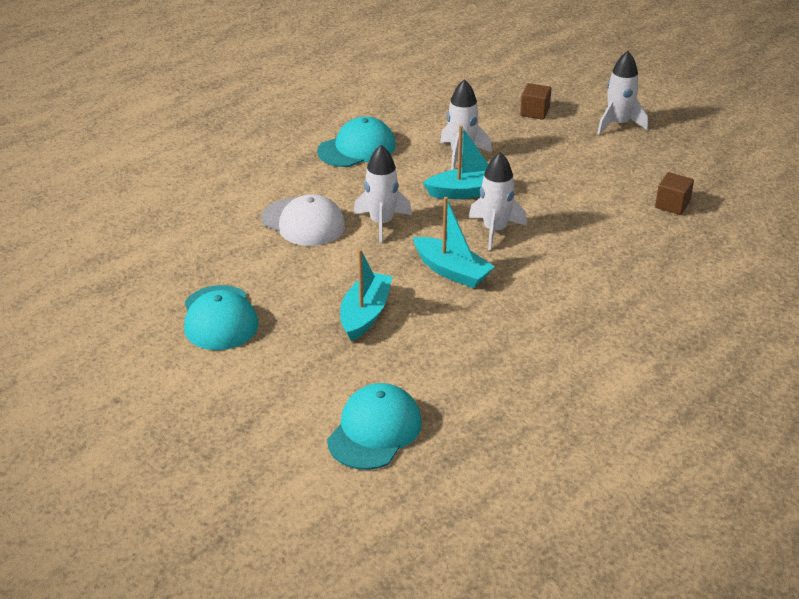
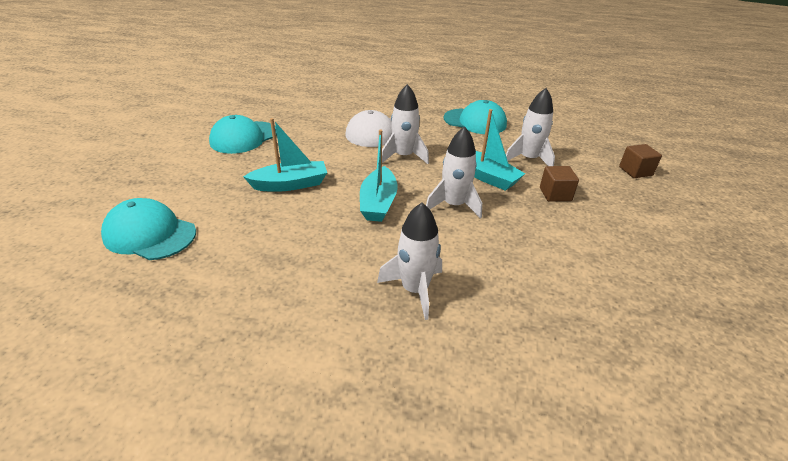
camera: 55 degrees right, 0 degrees up
turquoise cap [327,383,422,470] -> turquoise cap turned 150 degrees counterclockwise [101,198,196,260]
white rocket [597,51,648,135] -> white rocket moved to [377,202,442,320]
brown cube [655,172,694,215] -> brown cube moved to [540,166,579,202]

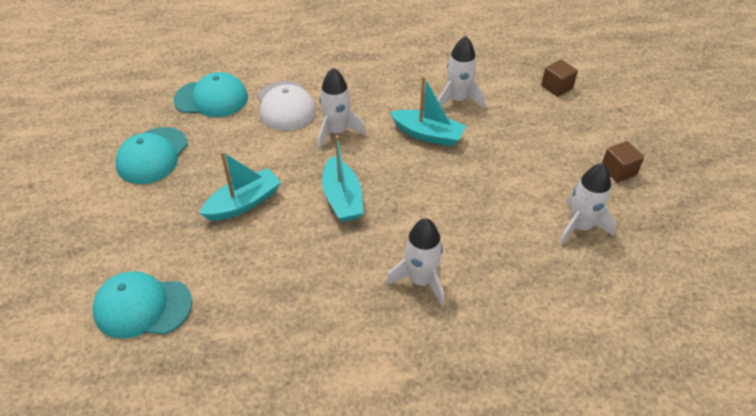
camera: 20 degrees left, 10 degrees up
white rocket [426,126,482,219] -> white rocket moved to [558,163,616,245]
turquoise cap [443,100,507,134] -> turquoise cap moved to [173,72,248,117]
brown cube [540,166,579,202] -> brown cube moved to [602,141,644,183]

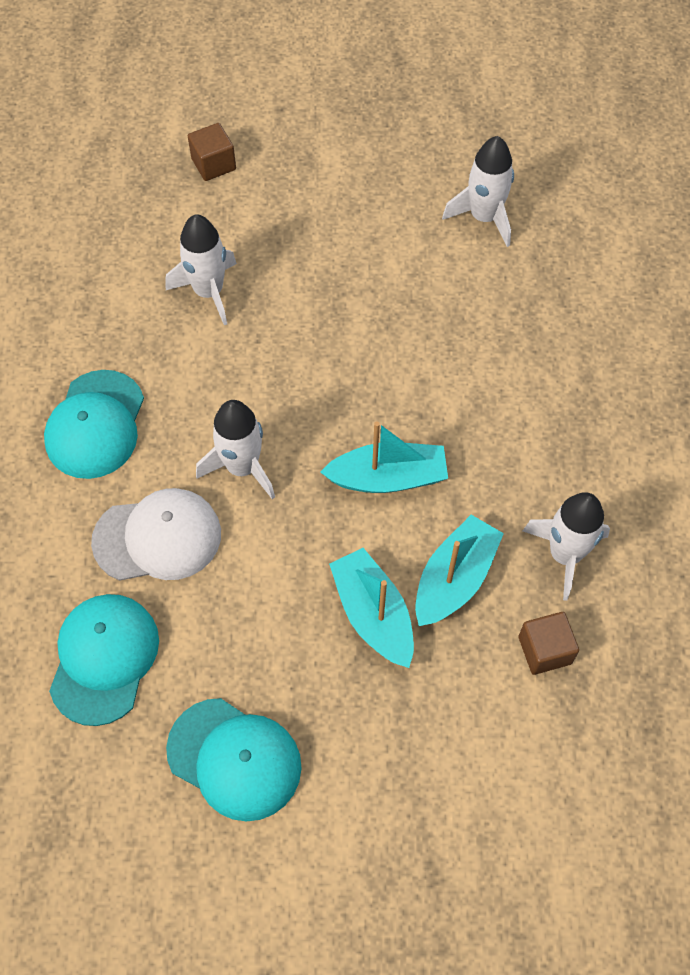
camera: 80 degrees left, 15 degrees up
turquoise cap [92,271,192,339] -> turquoise cap moved to [44,370,144,479]
white rocket [386,218,444,305] -> white rocket moved to [523,492,610,601]
turquoise boat [390,76,466,147] -> turquoise boat moved to [415,515,504,626]
brown cube [602,141,644,183] -> brown cube moved to [518,612,579,675]

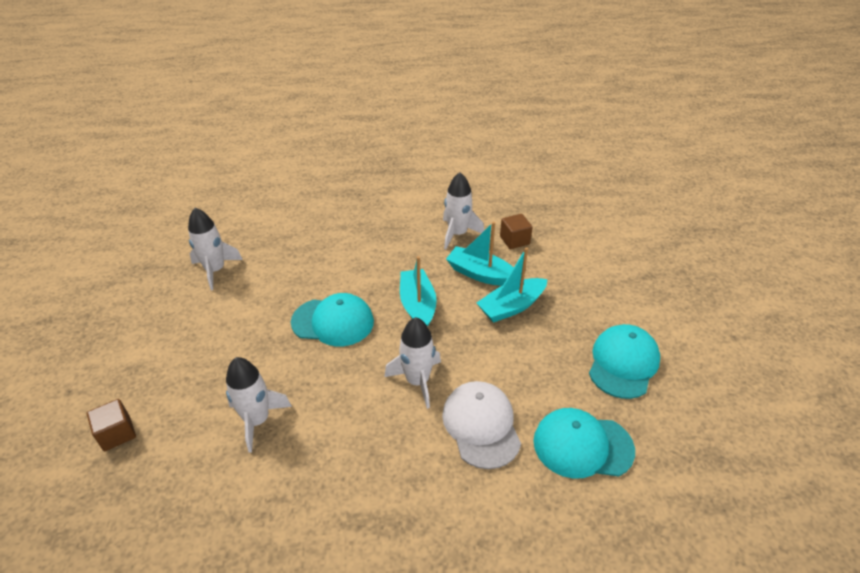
camera: 95 degrees left, 20 degrees down
turquoise cap [44,370,144,479] -> turquoise cap moved to [291,293,374,346]

